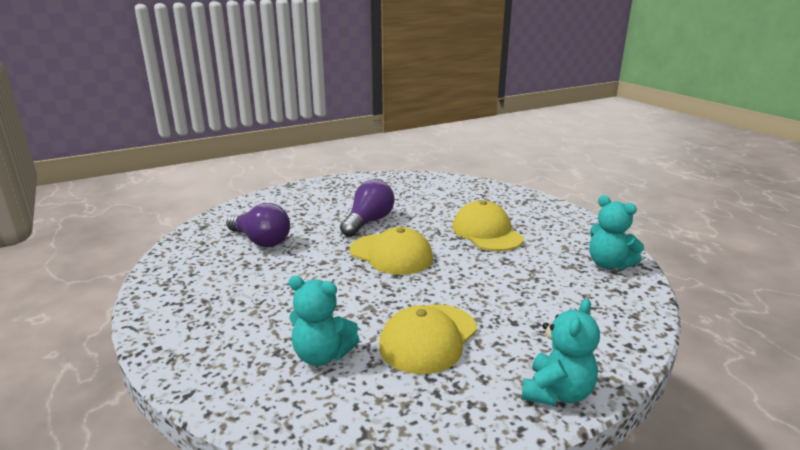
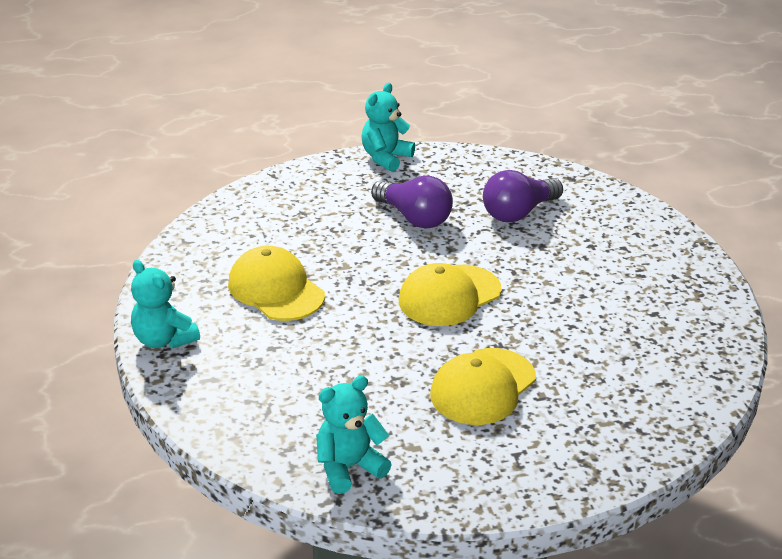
camera: 105 degrees right, 10 degrees up
turquoise teddy bear [289,276,359,366] -> turquoise teddy bear moved to [361,83,415,172]
purple light bulb [340,179,395,237] -> purple light bulb moved to [371,175,453,229]
yellow cap [452,200,524,251] -> yellow cap turned 135 degrees clockwise [430,348,536,425]

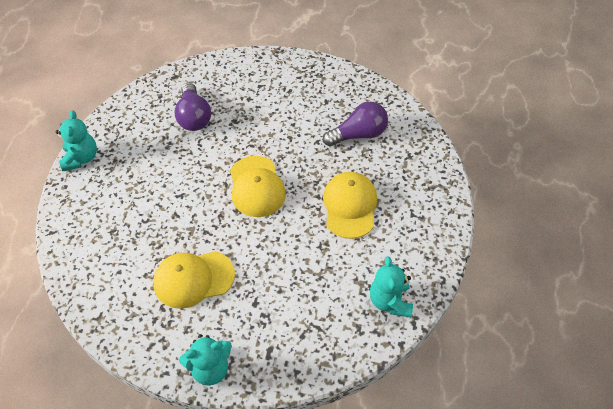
camera: 65 degrees left, 20 degrees up
turquoise teddy bear [361,83,415,172] -> turquoise teddy bear turned 150 degrees counterclockwise [56,110,97,171]
purple light bulb [371,175,453,229] -> purple light bulb moved to [323,102,388,147]
yellow cap [430,348,536,425] -> yellow cap turned 150 degrees counterclockwise [323,172,377,239]

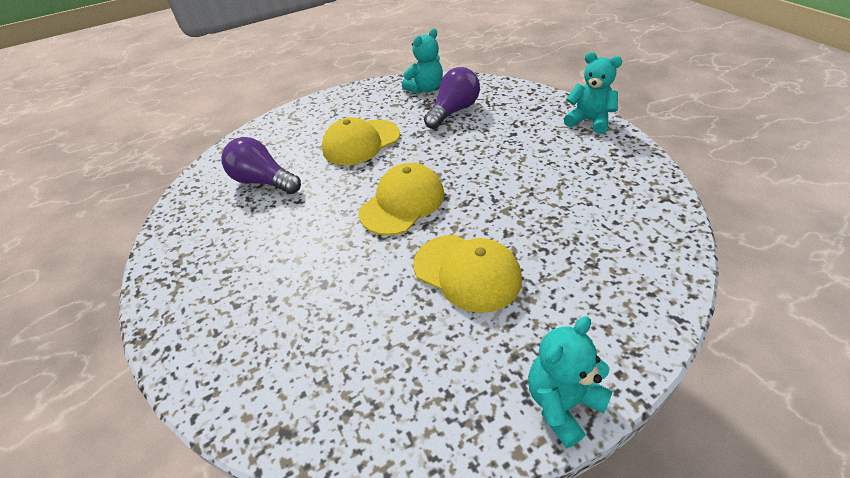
camera: 125 degrees left, 10 degrees down
yellow cap [153,251,235,309] -> yellow cap moved to [414,235,522,313]
purple light bulb [174,82,211,131] -> purple light bulb moved to [424,67,480,129]

